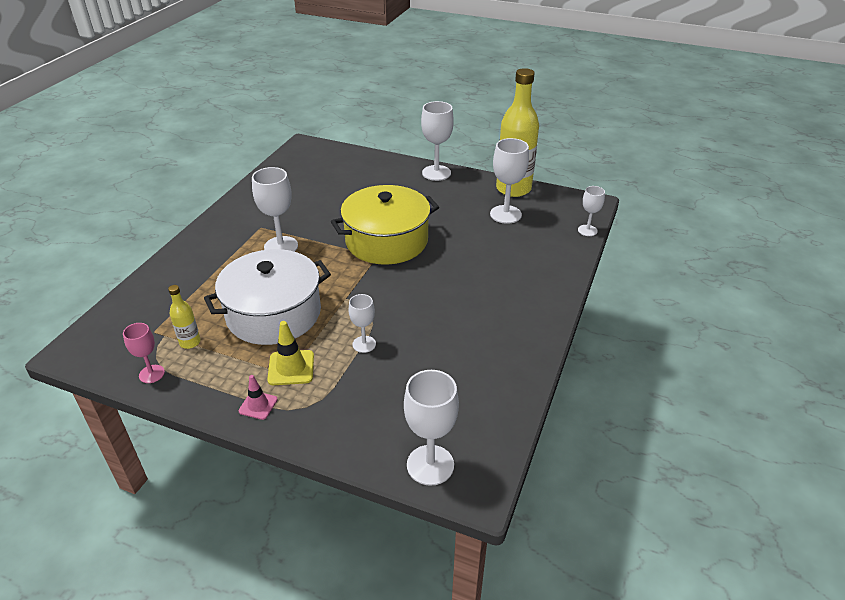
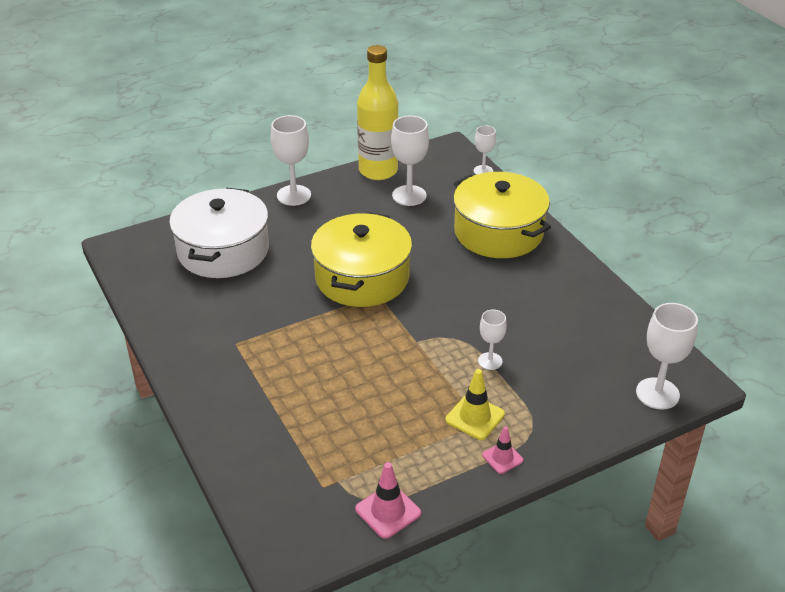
camera: 50 degrees left, 0 degrees up
pink goblet [123,323,165,383] -> pink traffic cone [355,462,421,539]
yellow bottle [168,285,201,349] -> none
white pot [204,249,331,345] -> white pot moved to [169,188,269,278]
white goblet [252,167,298,252] -> none
none -> yellow pot [453,172,551,258]

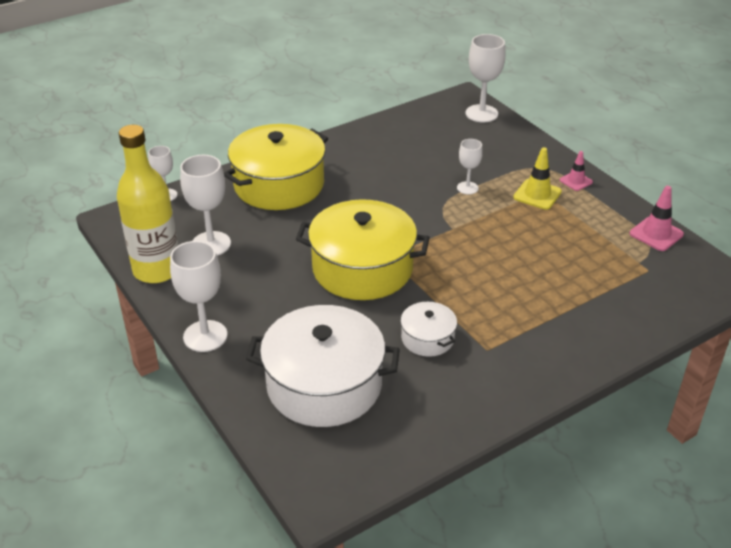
camera: 95 degrees left, 0 degrees up
none -> white pot [400,302,457,357]

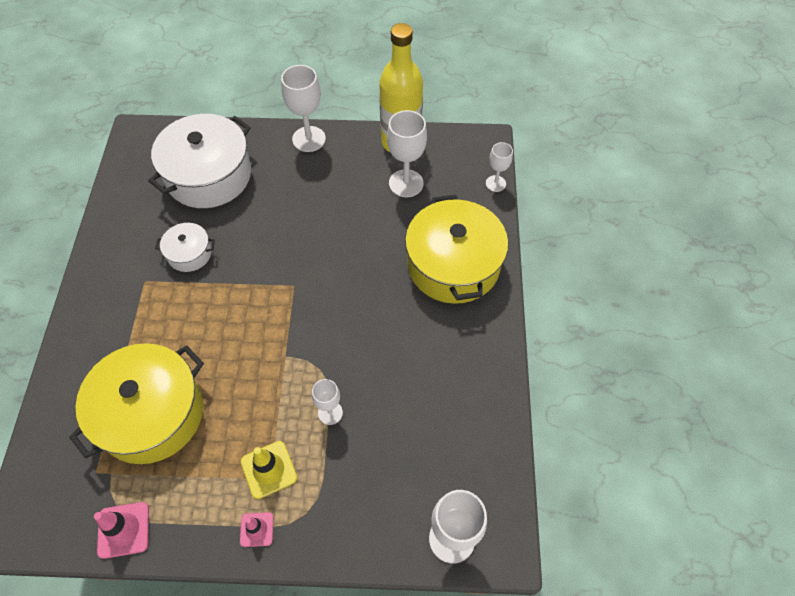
camera: 125 degrees right, 20 degrees up
yellow pot [296,199,430,300] -> yellow pot moved to [69,343,204,464]

